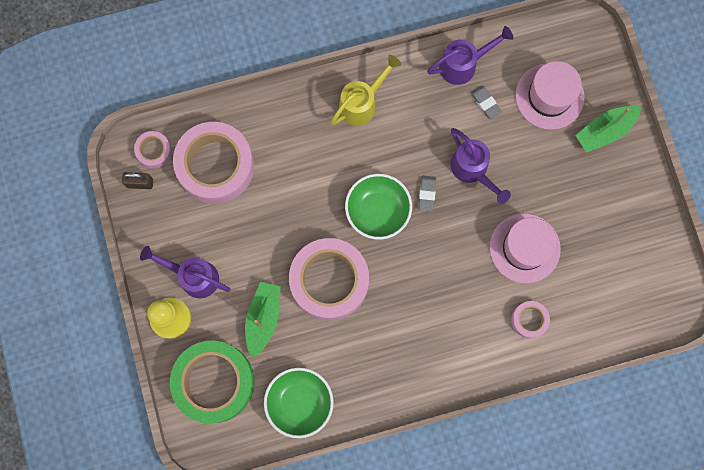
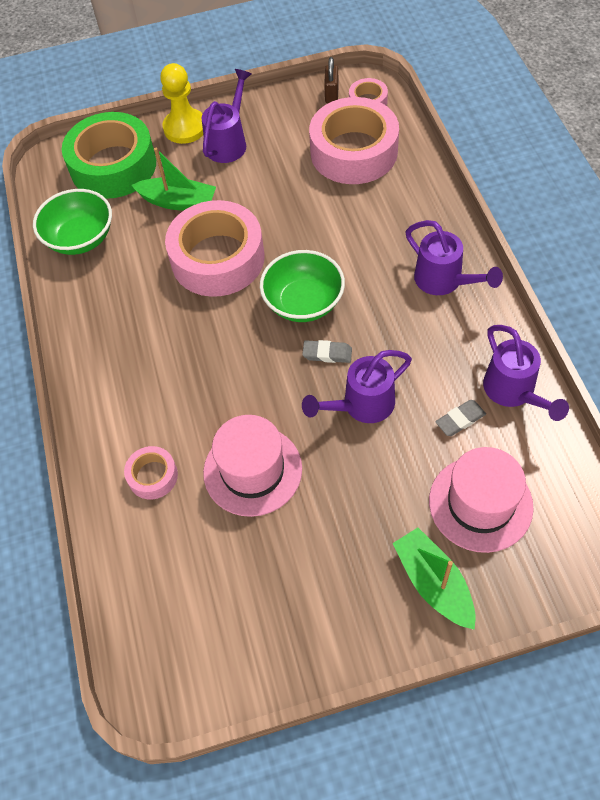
camera: 95 degrees right, 20 degrees down
yellow watering can [331,55,401,126] -> purple watering can [406,220,503,295]

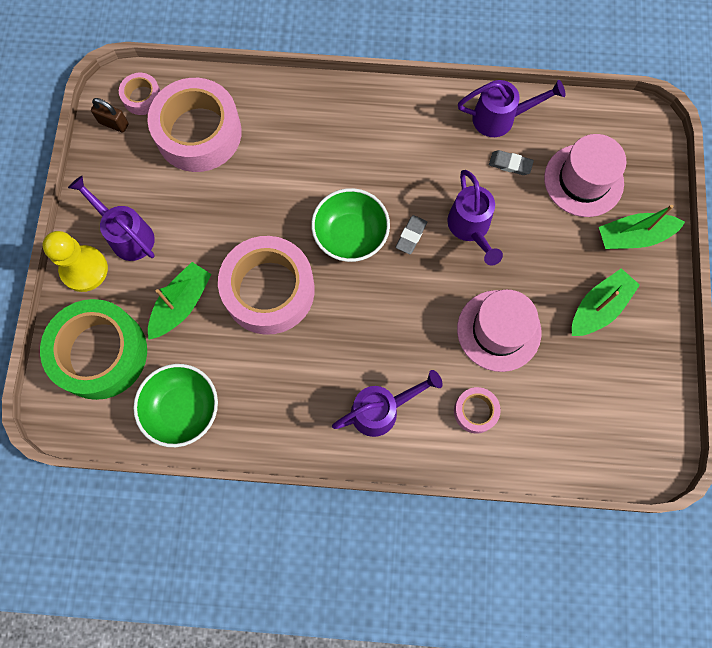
camera: 75 degrees left, 15 degrees up
purple watering can [406,220,503,295] -> purple watering can moved to [332,370,443,437]
grey eraser [435,400,486,436] -> grey eraser turned 60 degrees counterclockwise [489,150,534,175]
none -> green boat [572,268,640,336]

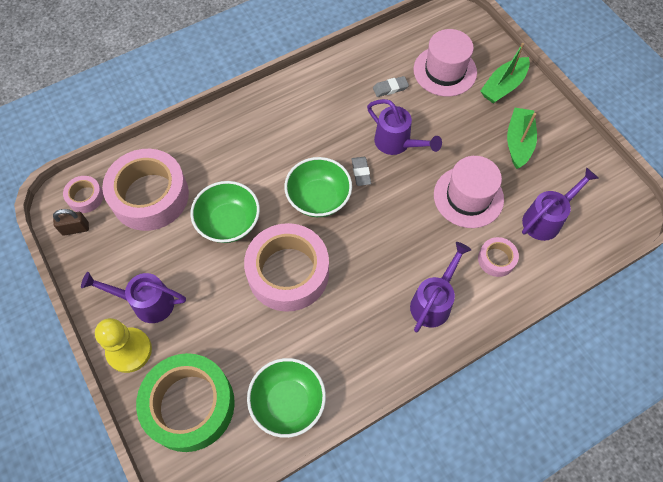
camera: 35 degrees left, 10 degrees down
green boat [148,262,212,340] -> none
purple watering can [458,80,565,137] -> purple watering can moved to [522,167,598,241]
none -> green bowl [190,181,260,243]

